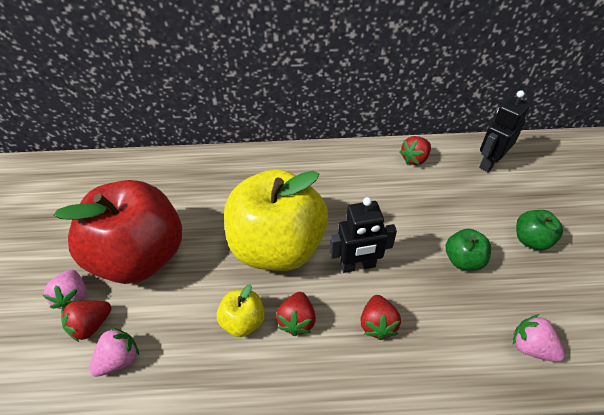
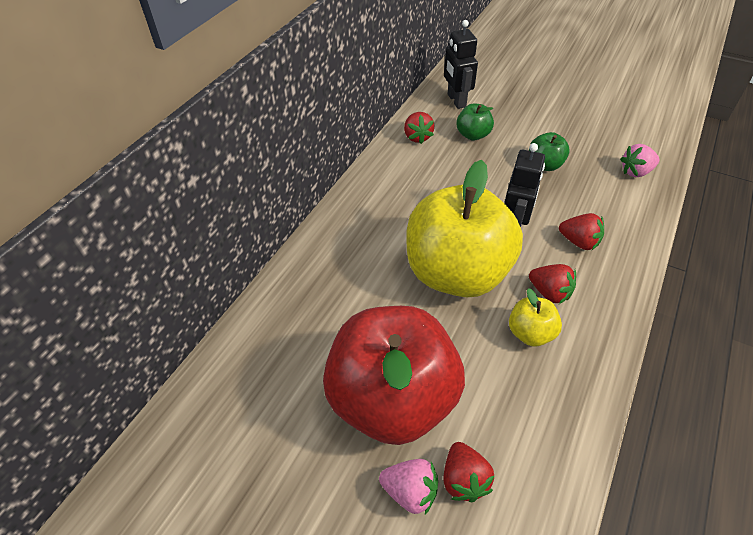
camera: 60 degrees left, 0 degrees up
pink strawberry [89,327,139,376] -> none
green apple [516,210,563,250] -> green apple moved to [456,104,494,141]

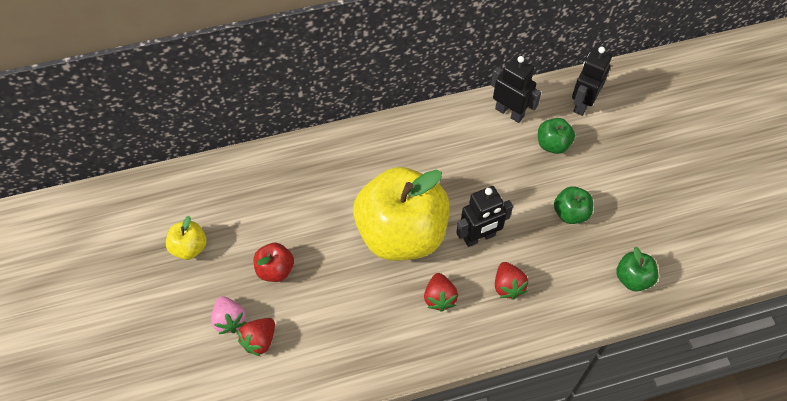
camera: 45 degrees right, 10 degrees up
red apple [323,306,465,445] -> red apple [254,243,294,282], size x0.42
red strawberry [404,112,435,144] -> black robot [491,56,541,123]
yellow apple [509,288,562,346] -> yellow apple moved to [166,216,206,260]
pink strawberry [620,144,659,177] -> green apple [616,247,658,292]

